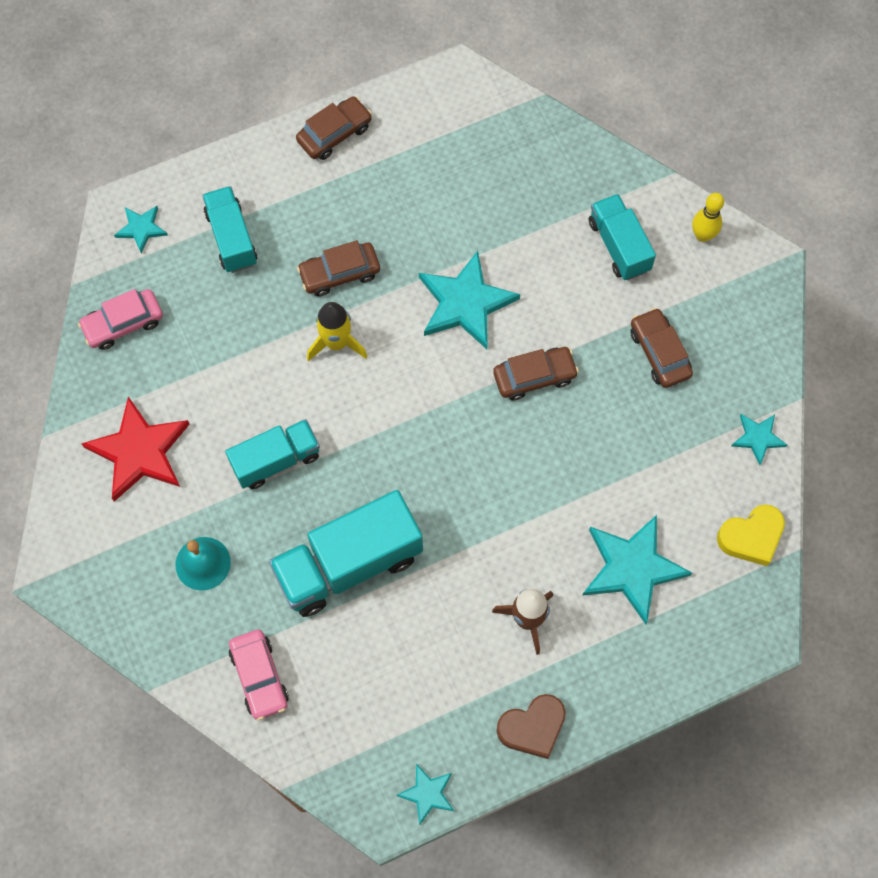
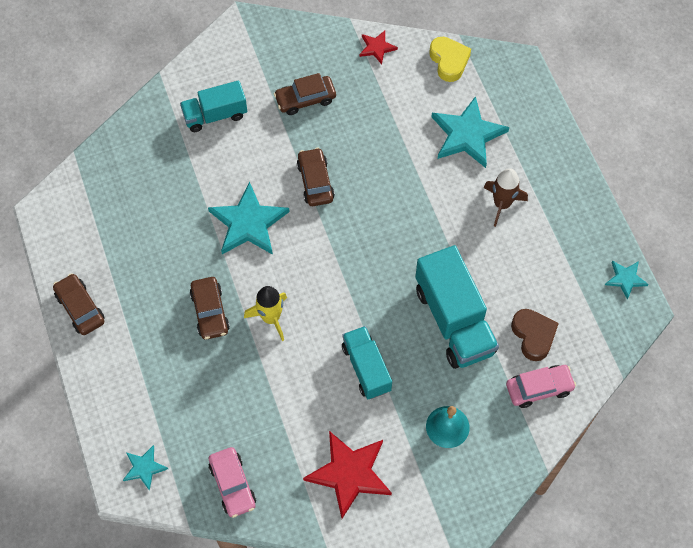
camera: 85 degrees left, 5 degrees down
turquoise truck [202,186,257,273] -> none
brown heart [496,694,566,759] -> brown heart moved to [511,309,559,361]
yellow bowling pin [692,193,724,242] -> none
turquoise star [731,414,787,465] -> red star [359,31,398,65]

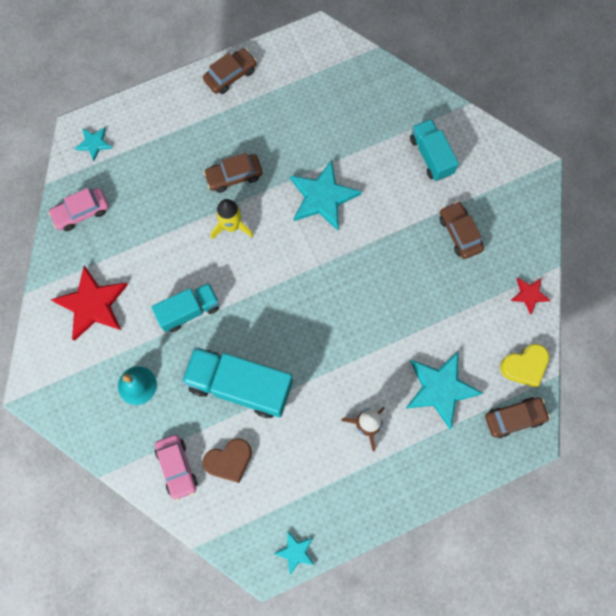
camera: 85 degrees right, 10 degrees up
brown car [297,148,335,206] -> brown car moved to [485,397,550,438]
turquoise truck [415,245,499,369] -> turquoise truck turned 45 degrees clockwise [182,347,293,418]

